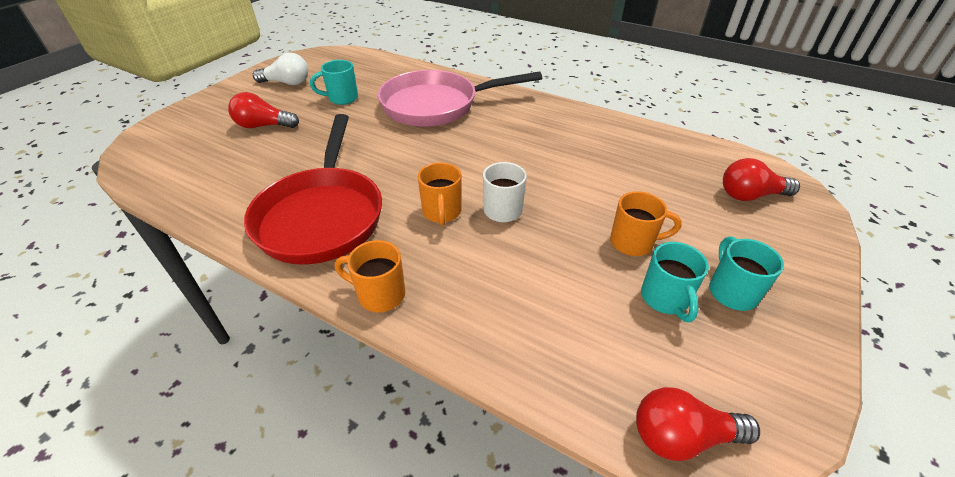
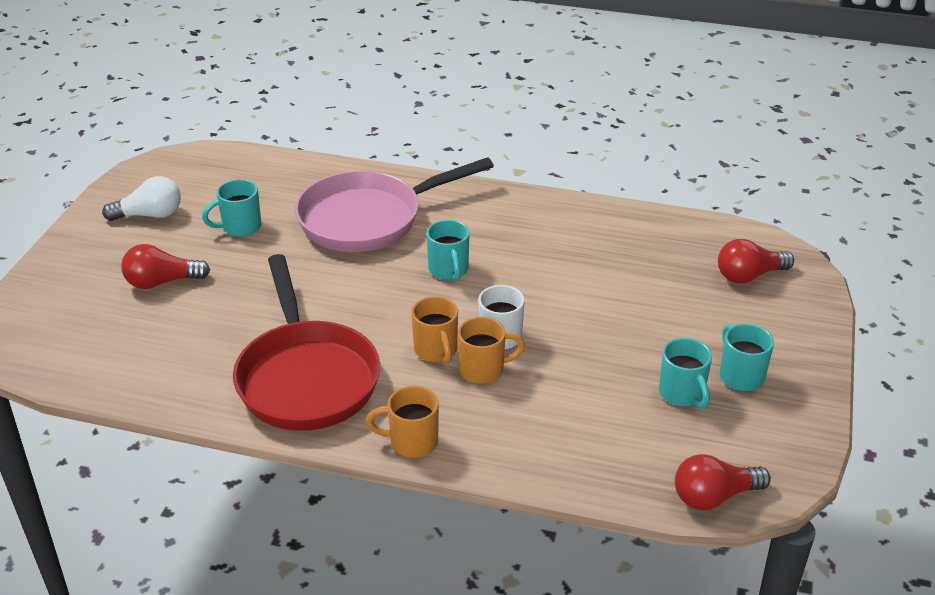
camera: 15 degrees left, 5 degrees down
orange mug [610,191,682,256] -> orange mug moved to [458,317,525,384]
none -> turquoise mug [426,220,470,281]

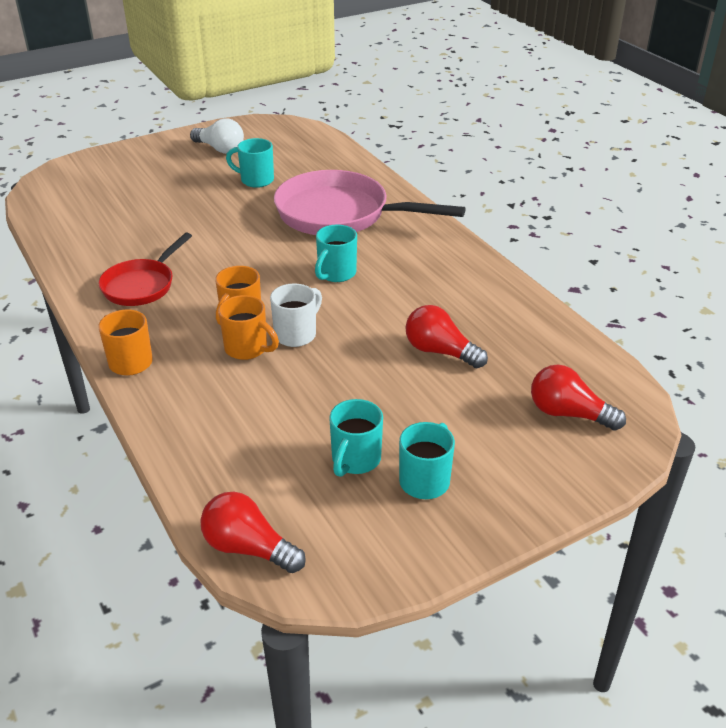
camera: 45 degrees right, 0 degrees up
red light bulb [121,244,210,289] -> red light bulb moved to [406,305,488,368]
red pan [233,254,380,431] -> red pan [99,232,192,306], size x0.57

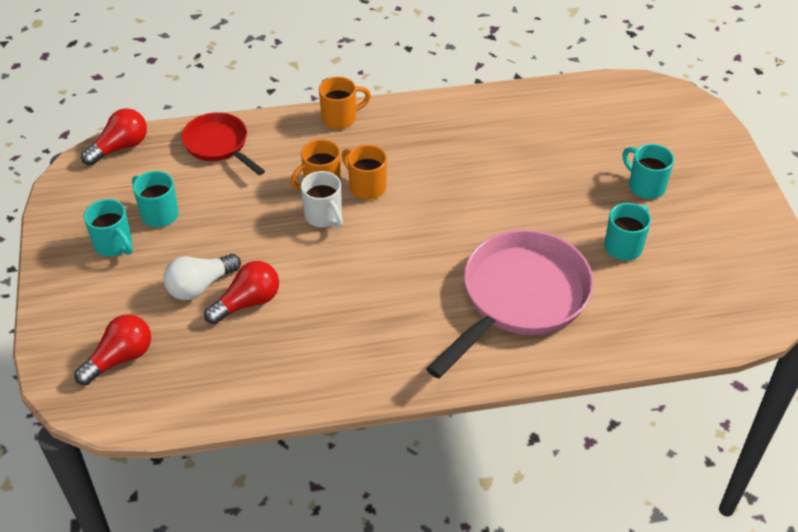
camera: 110 degrees right, 10 degrees up
red pan [99,232,192,306] -> red pan moved to [182,112,265,175]
white light bulb [190,118,244,154] -> white light bulb moved to [163,254,241,300]
turquoise mug [315,225,357,282] -> turquoise mug moved to [623,144,674,199]

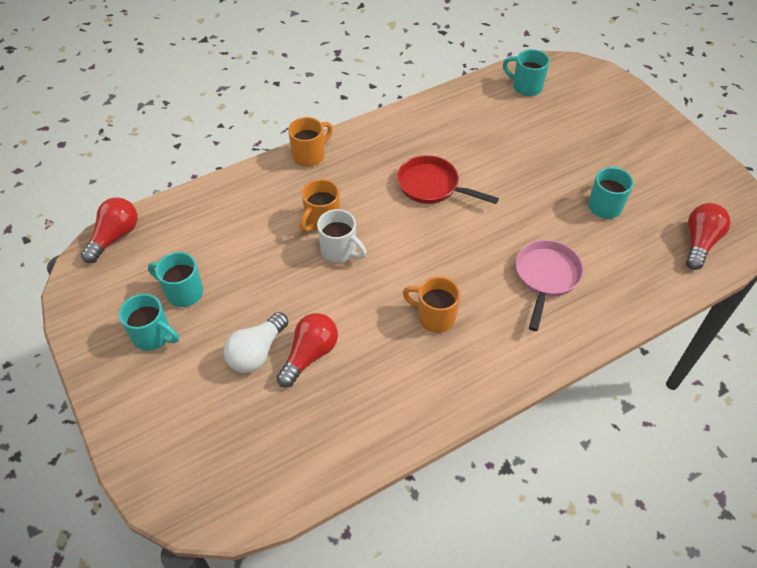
camera: 20 degrees left, 5 degrees up
red light bulb [74,314,151,385] -> red light bulb moved to [686,203,730,270]
red pan [182,112,265,175] -> red pan moved to [397,155,499,204]
orange mug [342,145,387,200] -> orange mug moved to [403,276,460,333]
pink pan [426,230,594,378] -> pink pan [516,240,584,331], size x0.57
turquoise mug [623,144,674,199] -> turquoise mug moved to [503,49,550,96]

